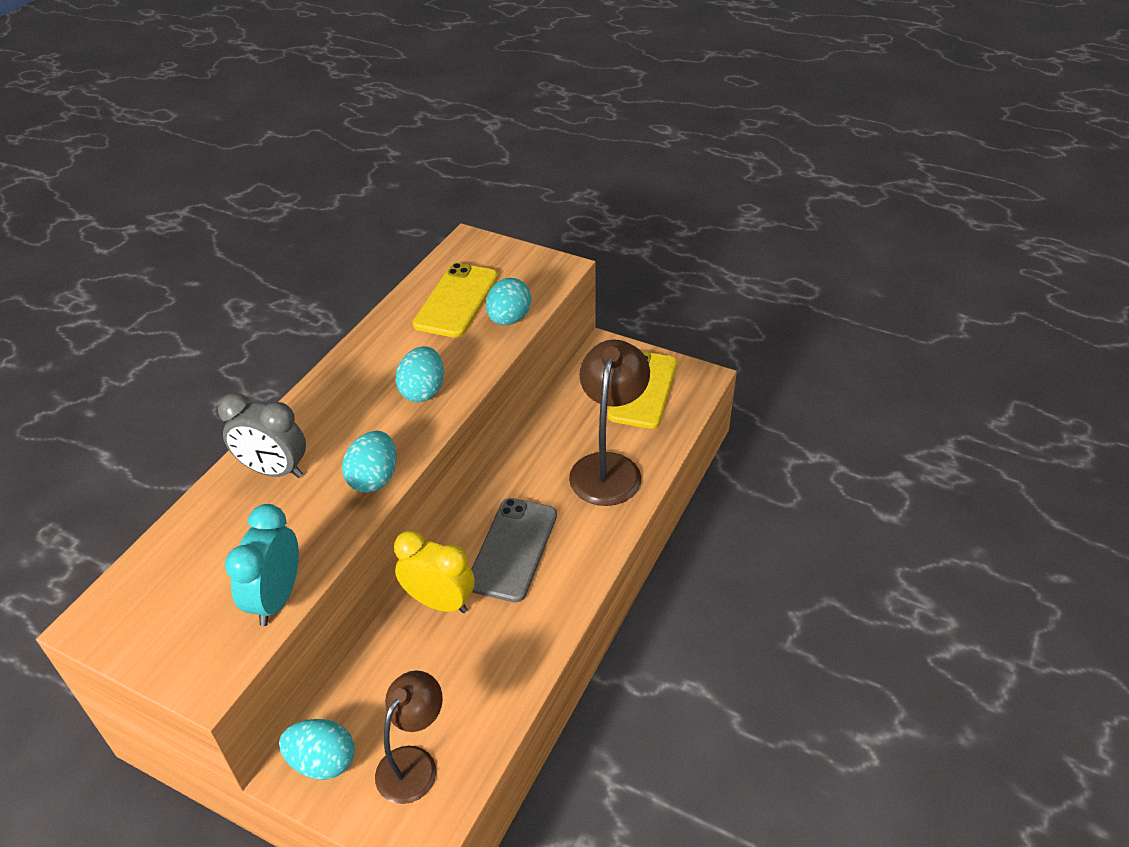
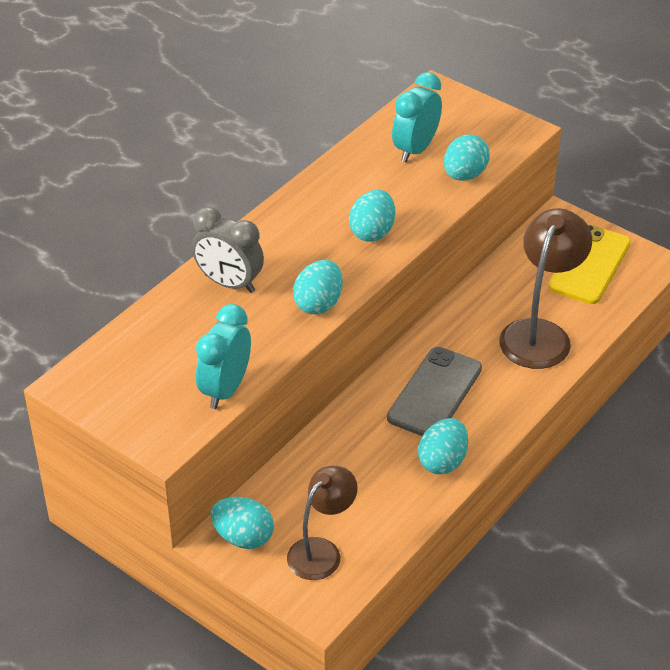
camera: 10 degrees right, 0 degrees up
yellow clock [394,530,475,613] -> none
yellow phone [413,263,498,338] -> turquoise clock [392,72,442,162]
none -> turquoise egg [418,418,468,474]

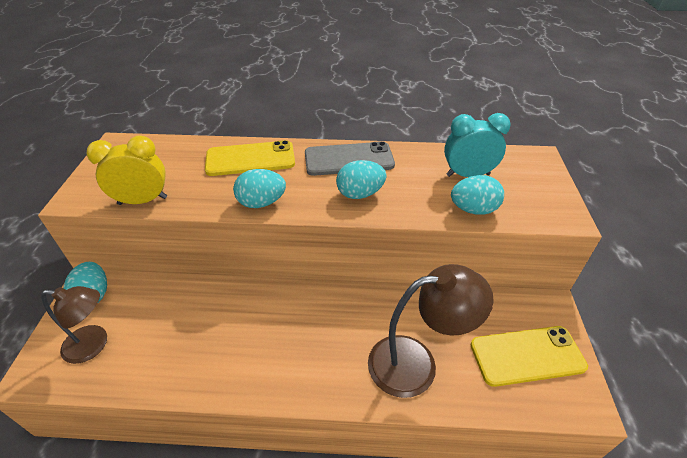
camera: 55 degrees right, 0 degrees up
grey clock [192,207,264,293] -> yellow phone [205,140,295,176]
turquoise clock [196,304,251,409] -> yellow clock [87,136,167,205]
grey phone [387,347,482,436] -> grey phone moved to [305,141,395,176]
turquoise egg [418,418,468,474] -> none

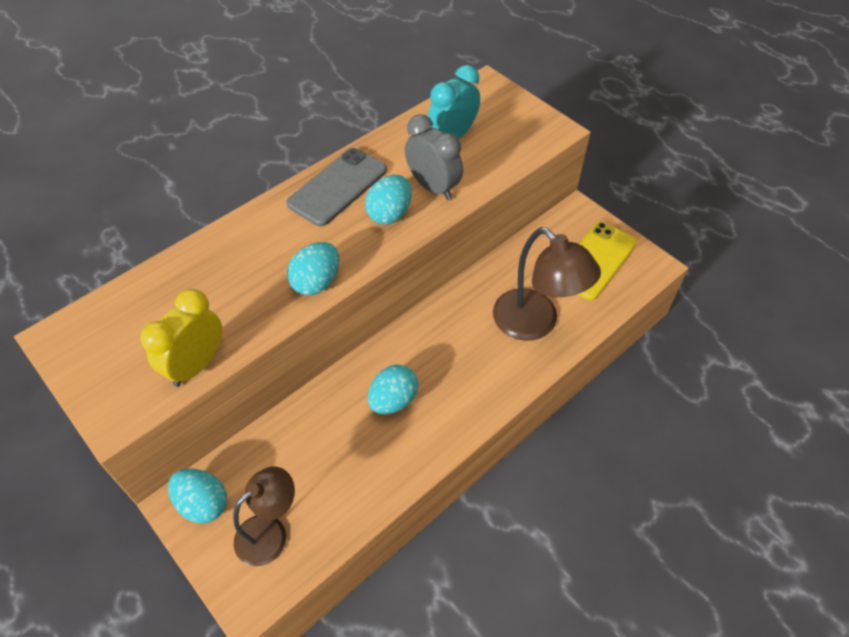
camera: 45 degrees left, 10 degrees up
yellow phone [205,140,295,176] -> none
brown lamp [368,264,494,398] -> brown lamp turned 105 degrees clockwise [493,227,601,341]
turquoise egg [451,175,504,215] -> turquoise egg moved to [368,365,418,414]
none -> grey clock [405,114,463,200]

